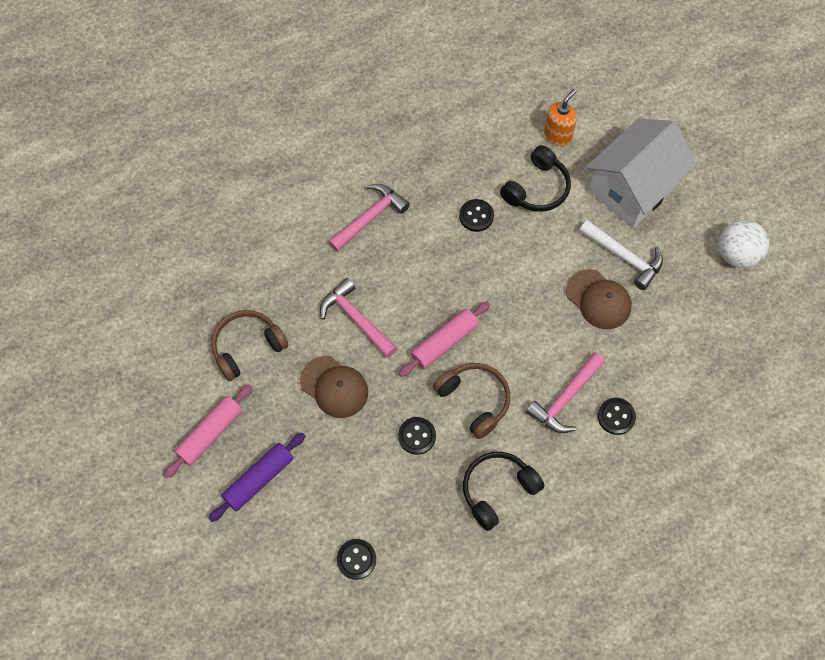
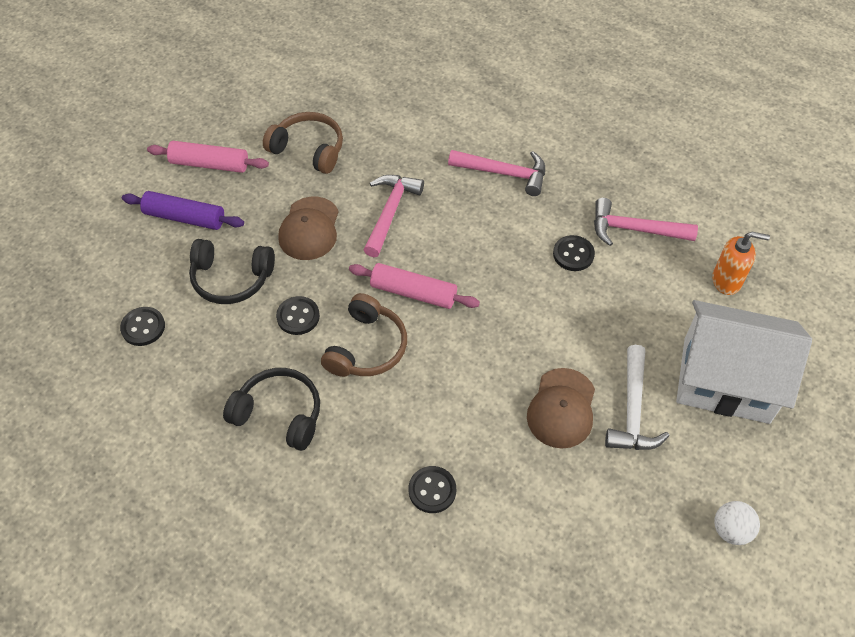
camera: 60 degrees right, 10 degrees down
black headphones [500,145,571,212] -> black headphones moved to [189,239,275,304]
pink hammer [526,352,605,433] -> pink hammer moved to [594,198,698,246]
white ball [719,220,769,268] -> white ball [714,501,760,545], size x0.64

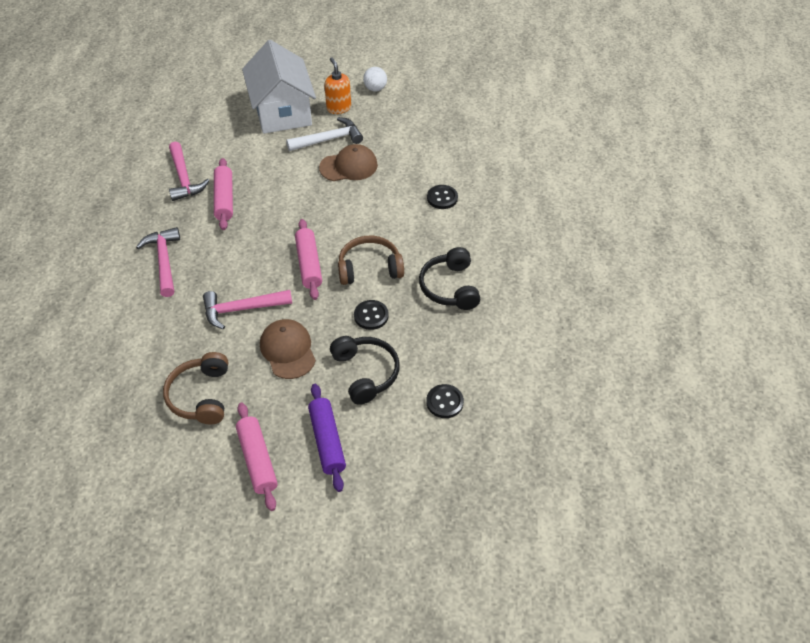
camera: 120 degrees left, 5 degrees down
brown cap [278,197,339,260] -> brown cap turned 90 degrees counterclockwise [260,319,316,379]
black button [553,235,595,271] -> pink rolling pin [214,158,233,230]
orange soap dispenser [712,232,770,295] -> orange soap dispenser moved to [324,57,351,114]

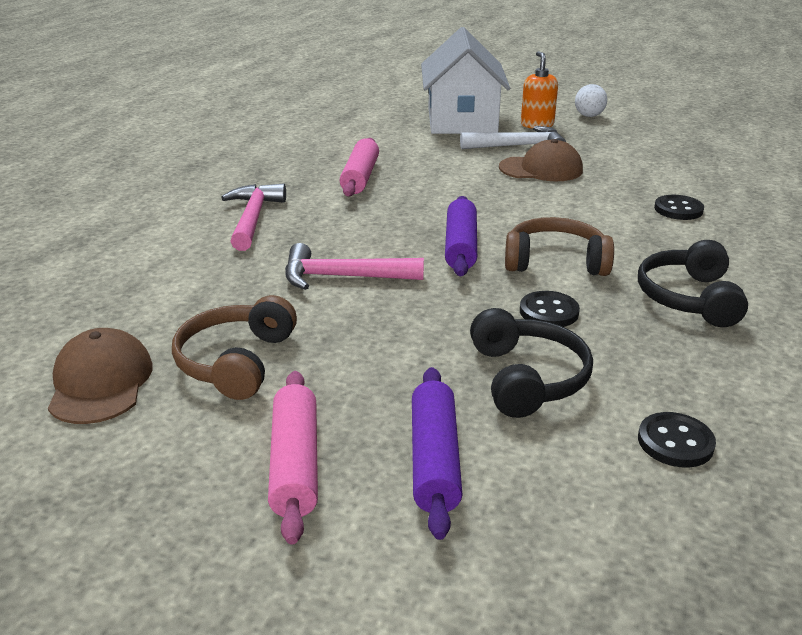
camera: 15 degrees right, 20 degrees down
pink hammer [169,142,210,201] -> none
brown cap [260,319,316,379] -> brown cap moved to [48,328,153,424]
pink rolling pin [295,219,322,300] -> purple rolling pin [445,196,477,276]

